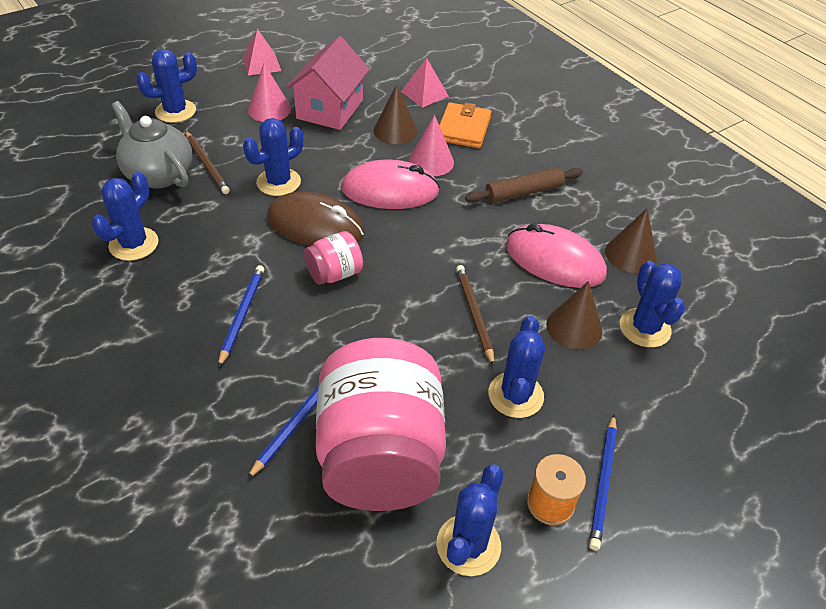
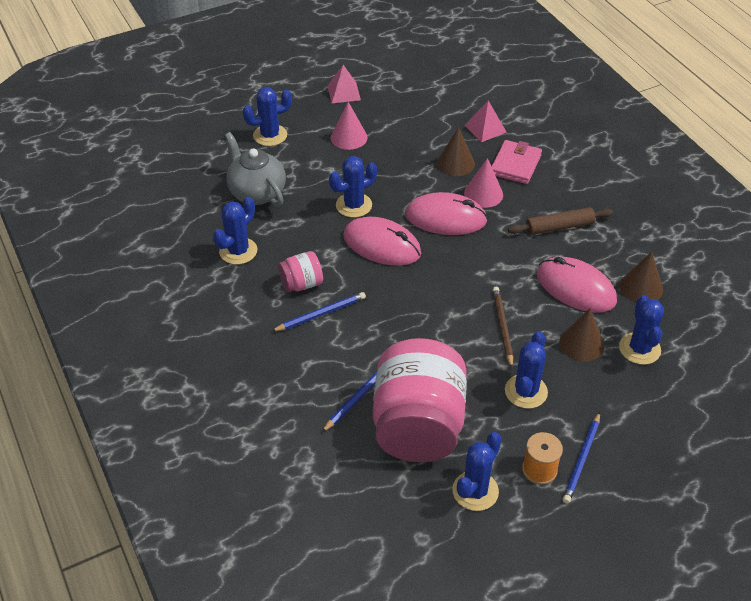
camera: 10 degrees right, 0 degrees up
brown pencil [185,131,230,194] -> none
blue pencil [218,265,265,368] -> blue pencil turned 45 degrees clockwise [271,292,366,332]
brown mouse [267,191,365,246] -> pink mouse [343,217,421,266]
pink house [286,36,370,130] -> none
pink jar [304,231,363,285] -> pink jar moved to [278,251,323,292]
orange wallet [439,102,492,148] -> pink wallet [491,140,542,184]

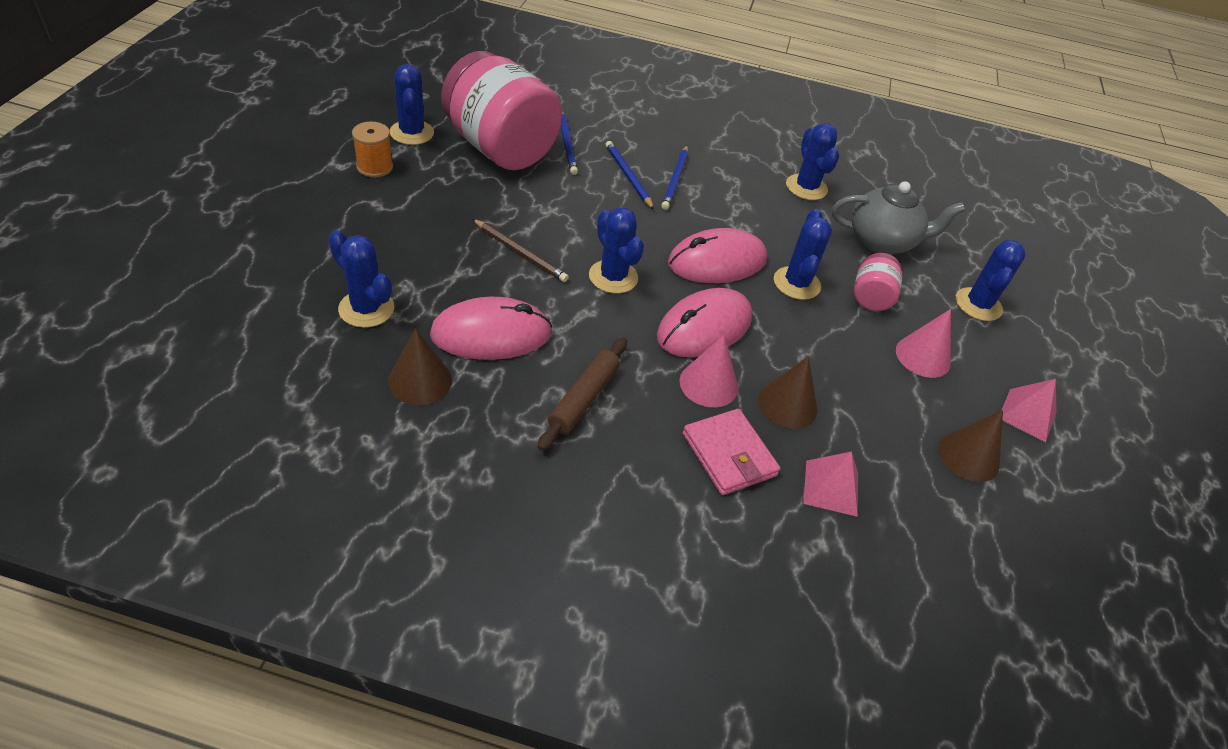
camera: 125 degrees right, 0 degrees up
pink jar [278,251,323,292] -> pink jar moved to [854,253,903,311]
blue cactus [505,332,548,409] -> blue cactus moved to [589,208,644,294]
brown cone [559,309,604,362] -> brown cone moved to [939,410,1003,482]
blue pencil [562,412,600,504] -> blue pencil moved to [606,141,654,210]

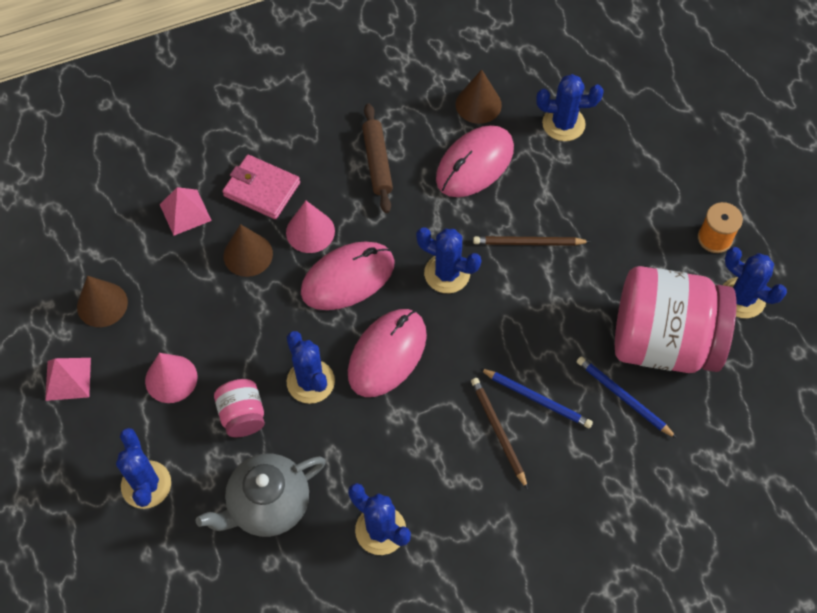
camera: 150 degrees right, 15 degrees up
pink mouse [657,288,752,358] -> pink mouse turned 45 degrees clockwise [301,241,395,310]
blue pencil [661,146,688,210] -> brown pencil [471,378,528,490]

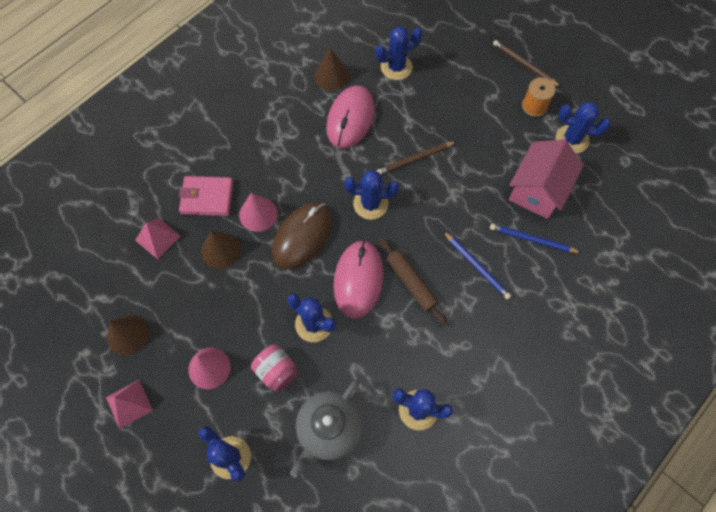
camera: 25 degrees left, 5 degrees up
pink mouse [301,241,395,310] -> brown mouse [272,202,333,269]
brown rolling pin [362,103,393,213] -> brown rolling pin moved to [379,238,447,326]
brown pencil [471,378,528,490] -> brown pencil moved to [493,40,561,87]
blue pencil [479,368,593,428] -> blue pencil turned 45 degrees clockwise [443,231,511,300]
pink jar [615,266,736,373] -> pink house [509,139,584,219]

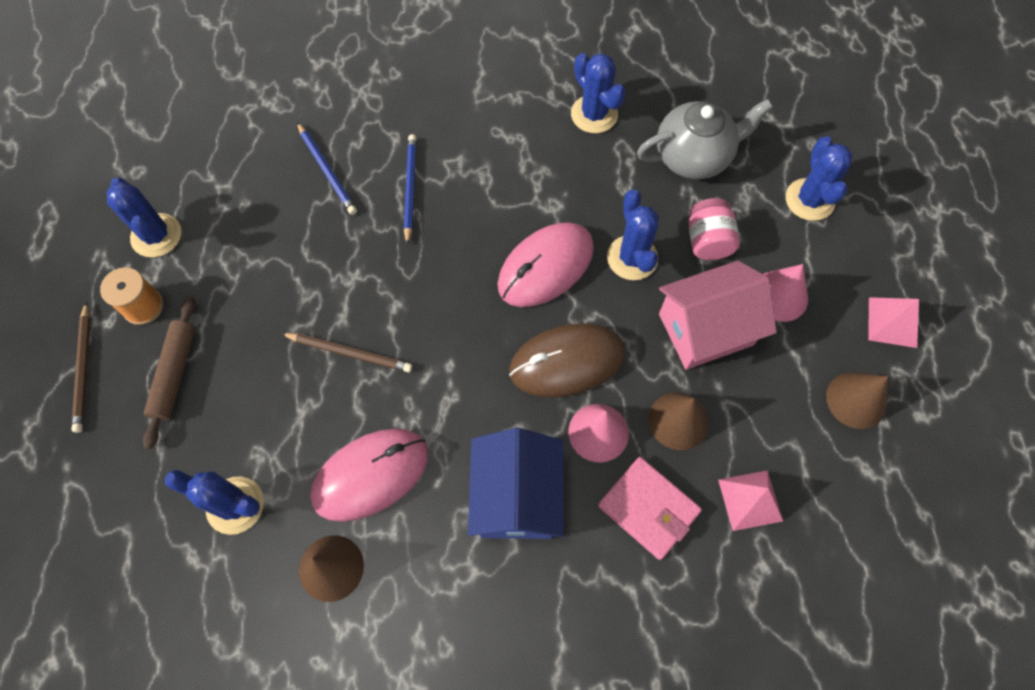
camera: 140 degrees left, 0 degrees up
blue cactus [344,170,399,220] -> none
brown rolling pin [379,238,447,326] -> brown rolling pin moved to [143,296,196,449]
pink house [509,139,584,219] -> pink house moved to [659,261,777,370]
none -> blue house [468,428,564,539]

